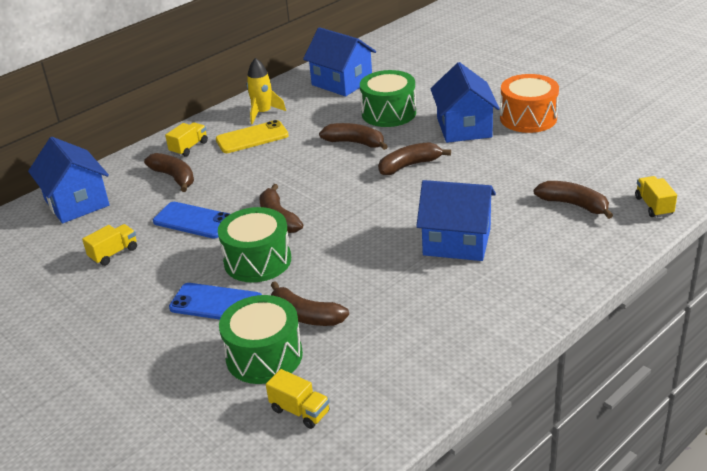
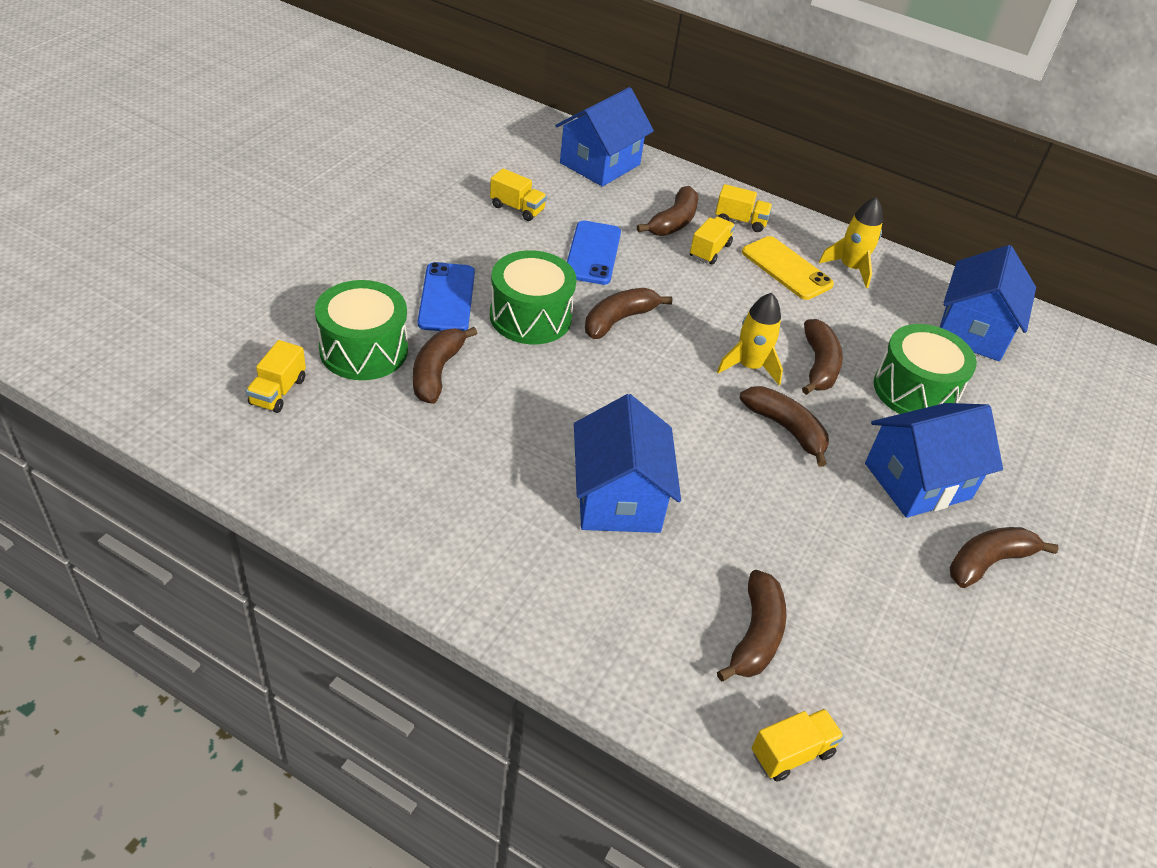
camera: 65 degrees right, 10 degrees up
orange drum [500,74,559,133] -> brown banana [950,527,1059,588]
none -> yellow truck [690,217,735,265]
none -> yellow rocket [717,293,783,385]

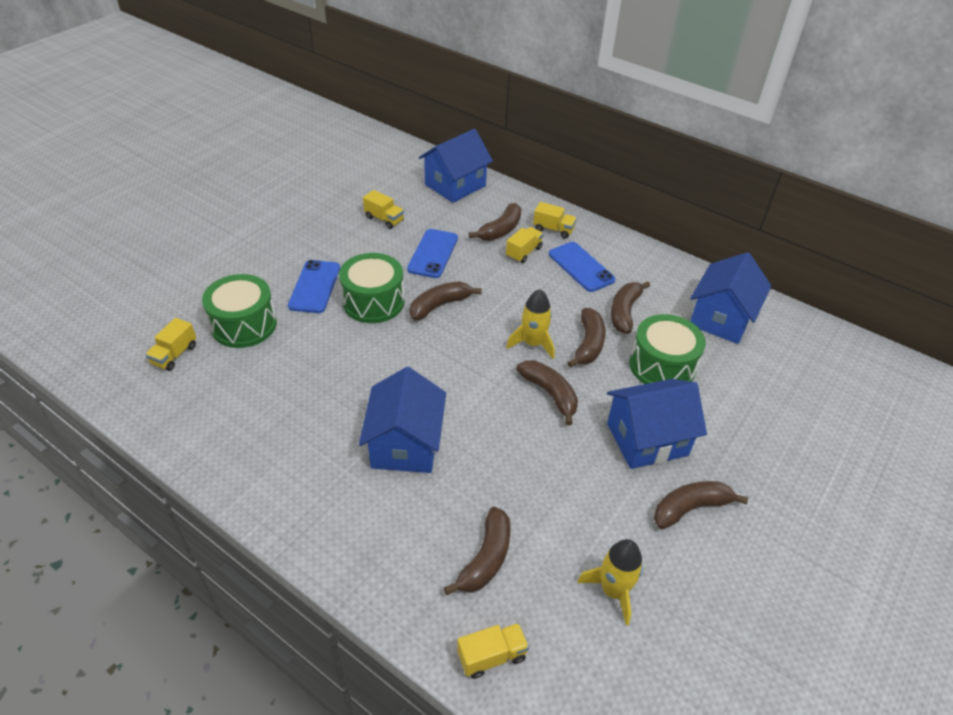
camera: 10 degrees right, 0 degrees up
brown banana [413,327,477,404] -> brown banana moved to [611,281,650,334]
yellow phone [742,236,834,300] -> blue phone [549,242,615,292]
yellow rocket [819,197,883,288] -> yellow rocket moved to [577,539,643,625]

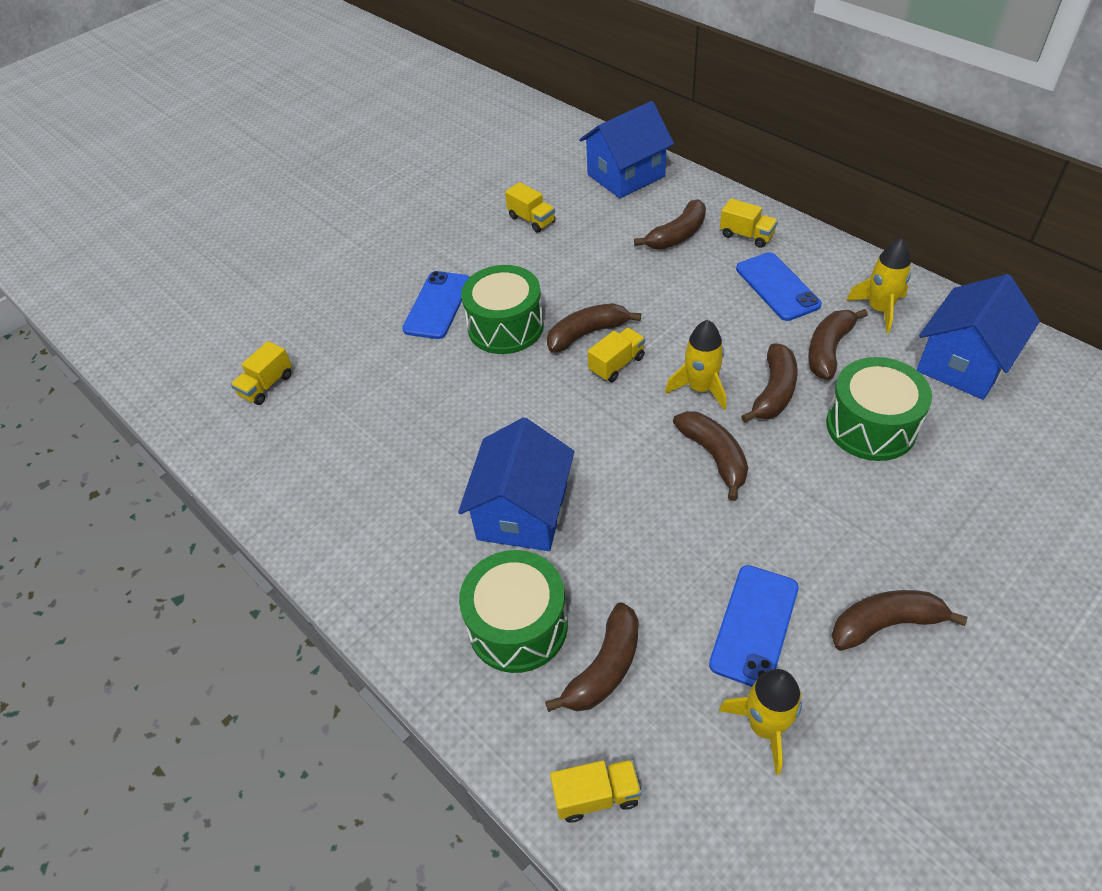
camera: 15 degrees right, 5 degrees up
green drum [202,274,277,348] -> green drum moved to [459,550,568,673]
blue phone [407,229,458,278] -> blue phone moved to [709,565,799,687]
yellow truck [506,227,543,263] -> yellow truck moved to [588,328,645,382]
blue house [607,379,707,469] -> none
none -> yellow rocket [846,238,911,333]

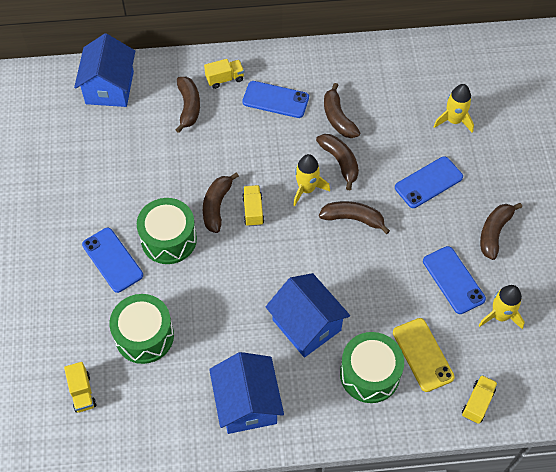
camera: 55 degrees left, 10 degrees up
yellow truck [505,182,555,233] -> none
brown banana [545,602,638,712] -> yellow phone [393,318,455,392]
green drum [826,357,932,461] -> green drum moved to [109,294,174,364]
yellow rocket [846,238,911,333] -> yellow rocket moved to [433,84,474,133]
blue house [917,274,1040,400] -> blue house moved to [209,352,284,434]
none -> blue phone [395,156,463,208]

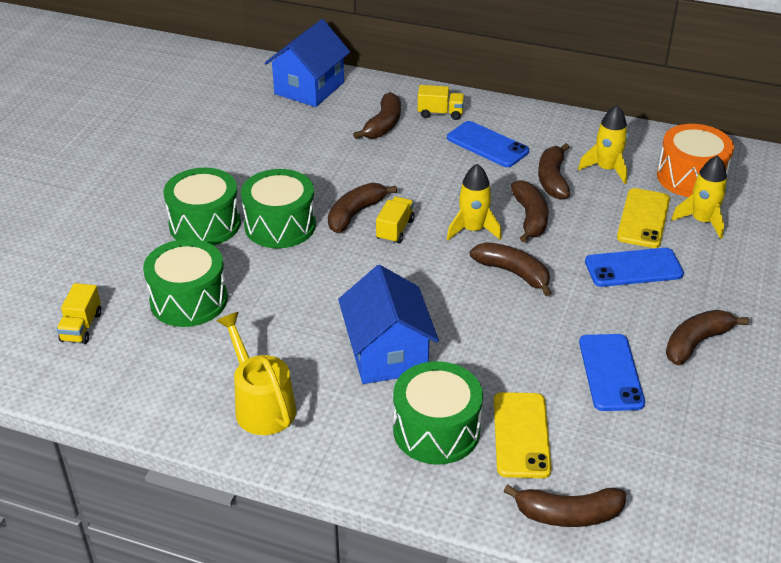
camera: 25 degrees right, 20 degrees down
blue phone [82,228,143,293] -> green drum [163,168,241,245]
blue house [209,352,284,434] -> yellow watering can [217,312,296,435]
yellow truck [462,375,498,424] -> brown banana [504,485,626,527]
yellow rocket [478,285,525,329] -> yellow rocket moved to [578,105,628,184]
none -> yellow phone [617,188,670,248]
none -> orange drum [657,124,734,197]

